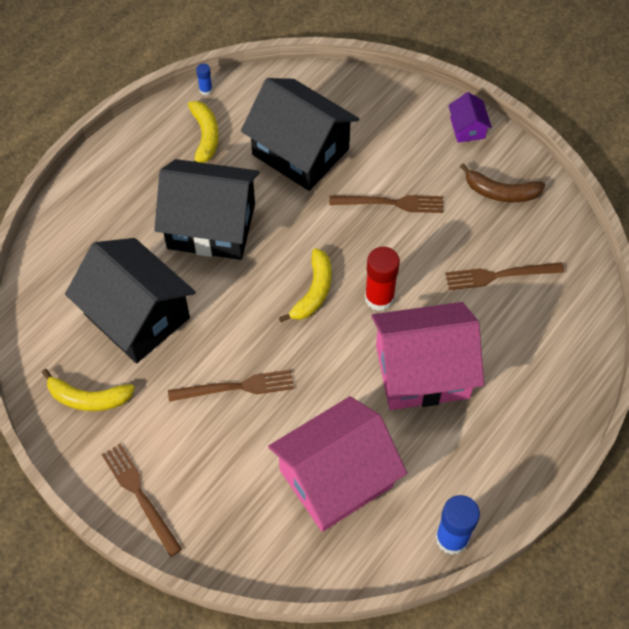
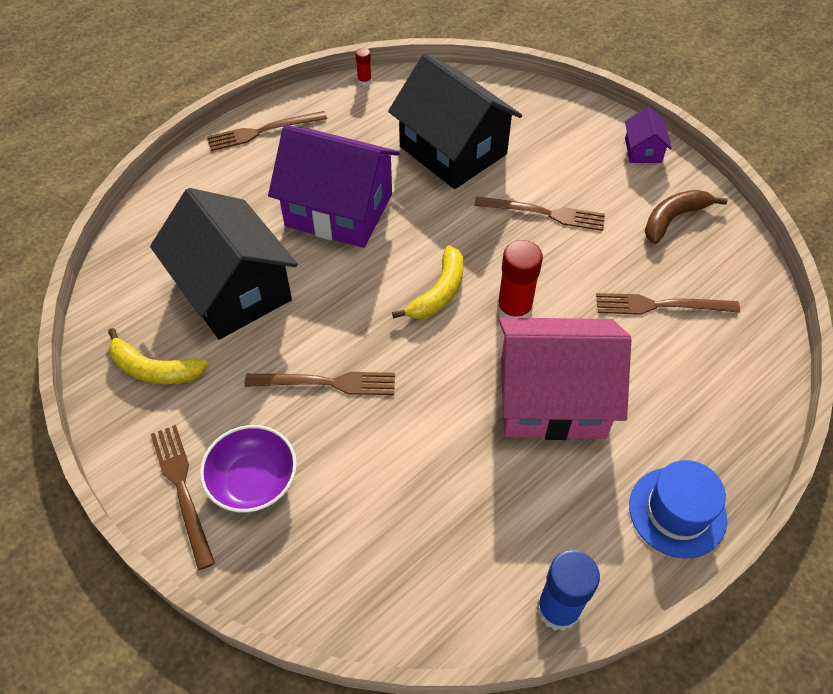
camera: 10 degrees right, 5 degrees down
black house [154,159,260,260] -> purple house [268,125,400,248]
yellow banana [188,101,219,163] -> none
blue glue stick [196,63,213,95] -> red glue stick [355,48,372,86]
pink house [268,396,407,532] -> none
brown banana [460,163,545,202] -> brown banana turned 120 degrees clockwise [645,190,727,244]
none -> purple bowl [200,425,297,513]
none -> brown fork [207,111,327,151]
none -> blue hat [629,460,727,558]

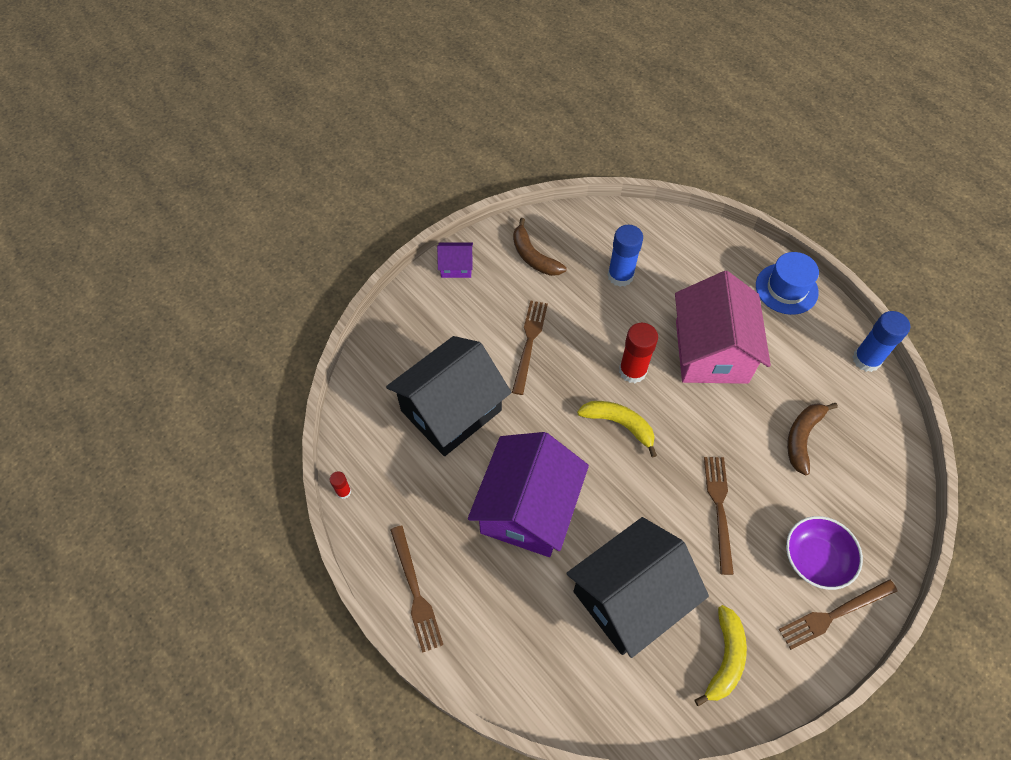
camera: 90 degrees left, 5 degrees up
brown fork [596,293,740,315] -> blue glue stick [608,225,643,287]
none -> brown banana [787,403,838,476]

